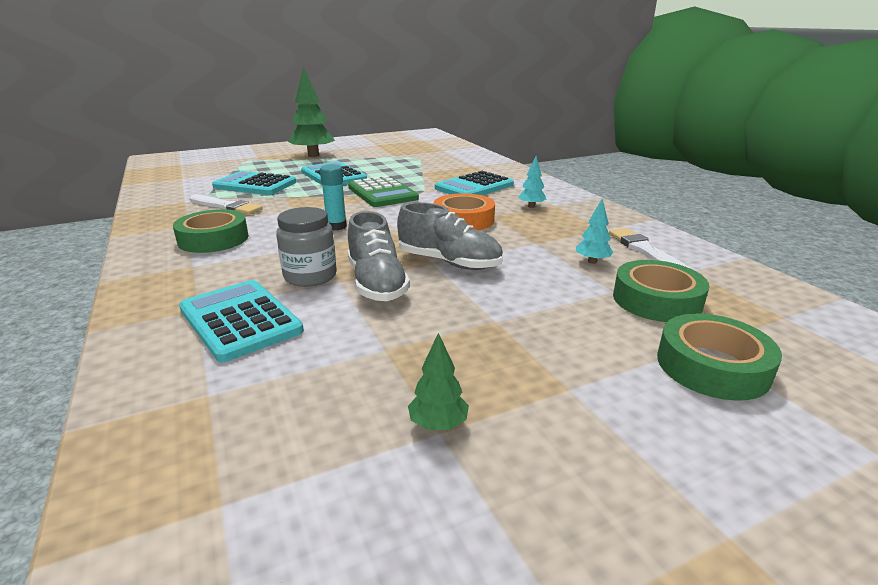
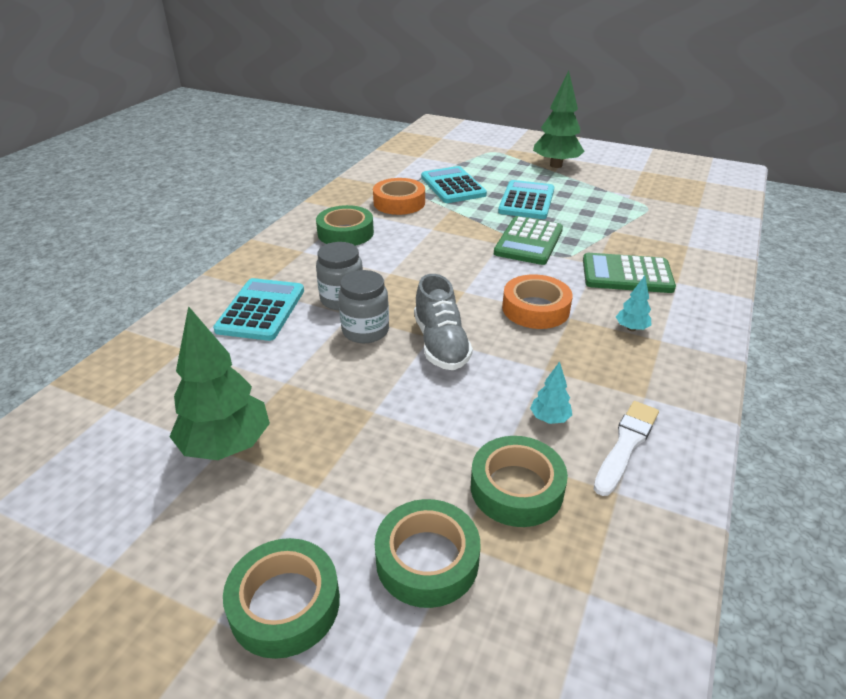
camera: 50 degrees right, 10 degrees up
white brush [190,195,263,215] -> orange tape [373,178,425,215]
turquoise glue stick [320,164,347,231] -> none
grey shoe [348,211,410,301] -> grey jar [338,270,389,343]
green tree [408,333,469,430] -> green tree [169,306,270,460], size x2.17
turquoise calculator [435,171,514,195] -> green calculator [583,253,676,293]
none -> green tape [223,538,340,659]

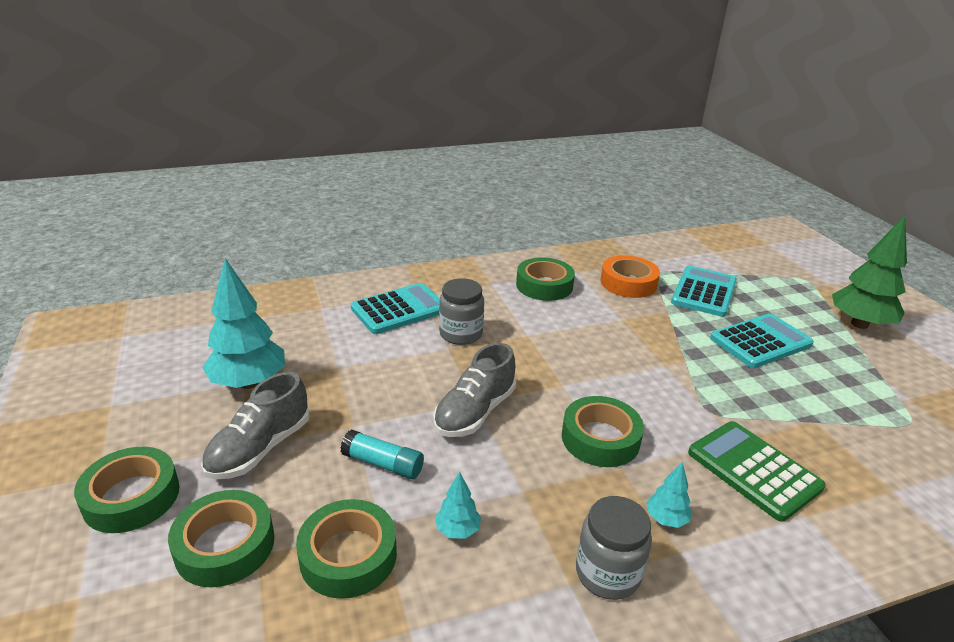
camera: 45 degrees right, 5 degrees down
green tree [169,306,270,460] -> turquoise tree [202,258,285,389]
grey jar [338,270,389,343] -> grey jar moved to [576,496,652,600]
green calculator [494,216,563,265] -> none
orange tape [502,274,573,329] -> green tape [562,396,644,467]
white brush [594,401,659,496] -> none
none -> grey shoe [201,372,310,480]
none -> turquoise glue stick [341,429,424,479]

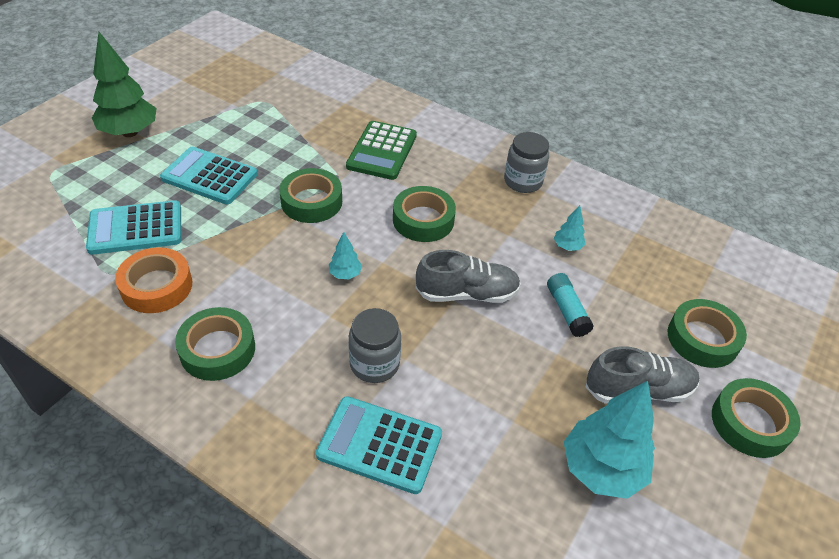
camera: 130 degrees left, 15 degrees up
green tape [296,499,397,599] -> green tape moved to [279,168,342,223]
turquoise tree [646,462,692,528] -> turquoise tree moved to [329,232,362,279]

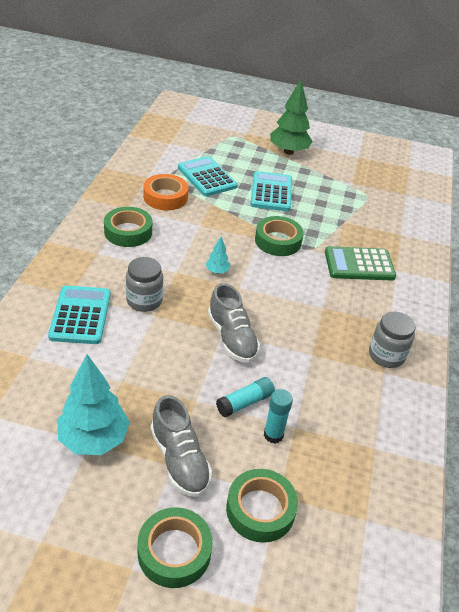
camera: 70 degrees right, 5 degrees down
green tape [393,186,456,242] -> none
turquoise tree [554,205,585,251] -> none
none -> turquoise glue stick [264,389,293,443]

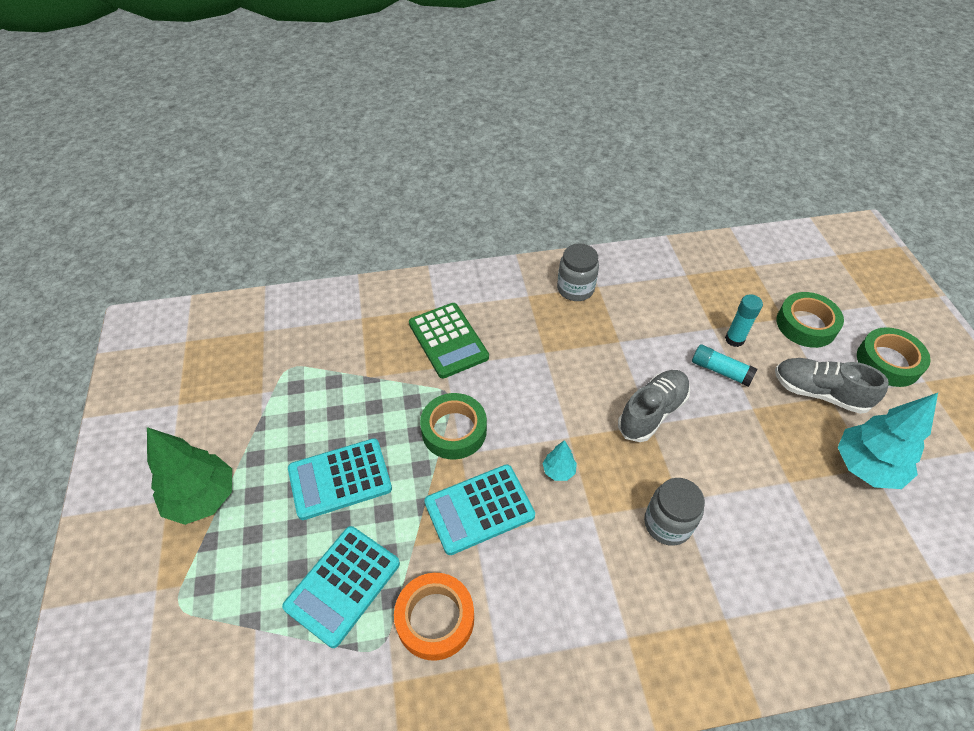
camera: 110 degrees left, 10 degrees up
turquoise calculator [48,285,111,344] -> turquoise calculator moved to [424,464,535,555]
green tape [104,207,152,247] -> none
grey shoe [151,395,212,497] -> grey shoe turned 105 degrees counterclockwise [775,358,889,414]

